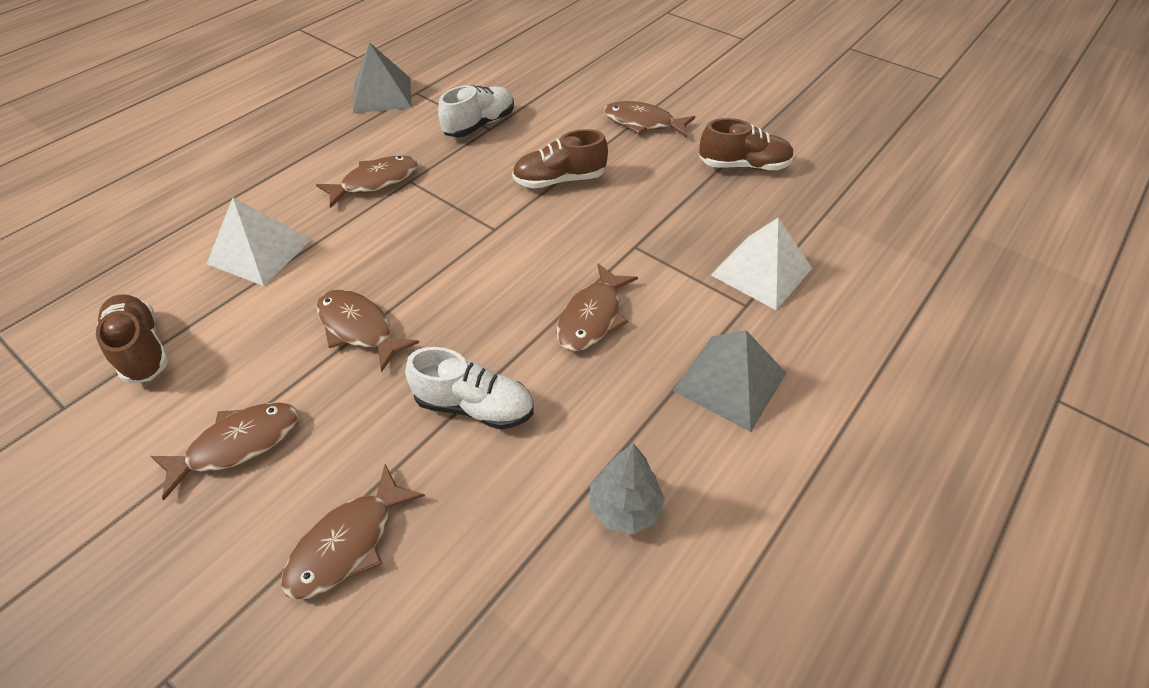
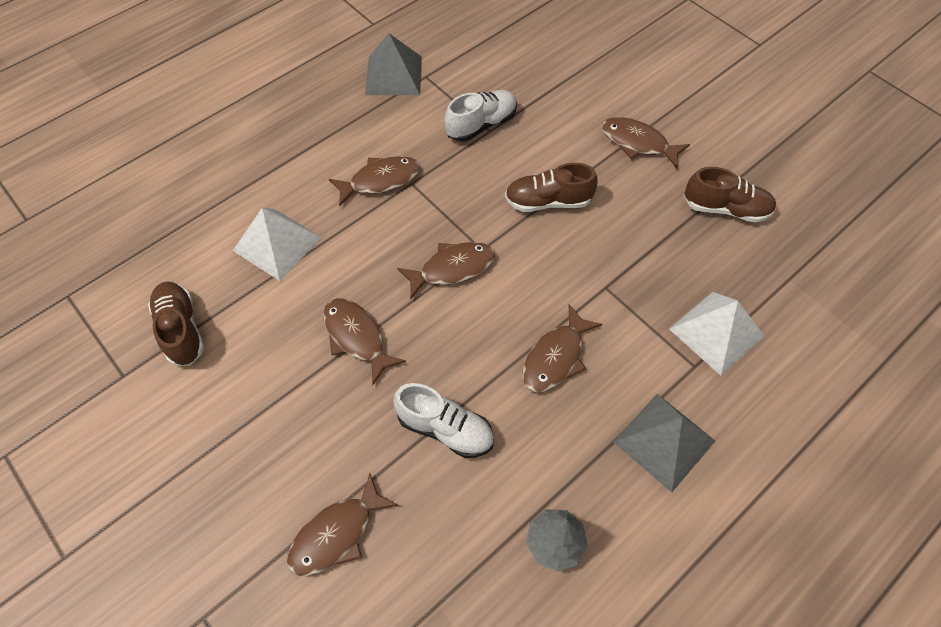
camera: 10 degrees right, 10 degrees up
brown fish [150,402,298,500] -> brown fish moved to [397,242,495,299]

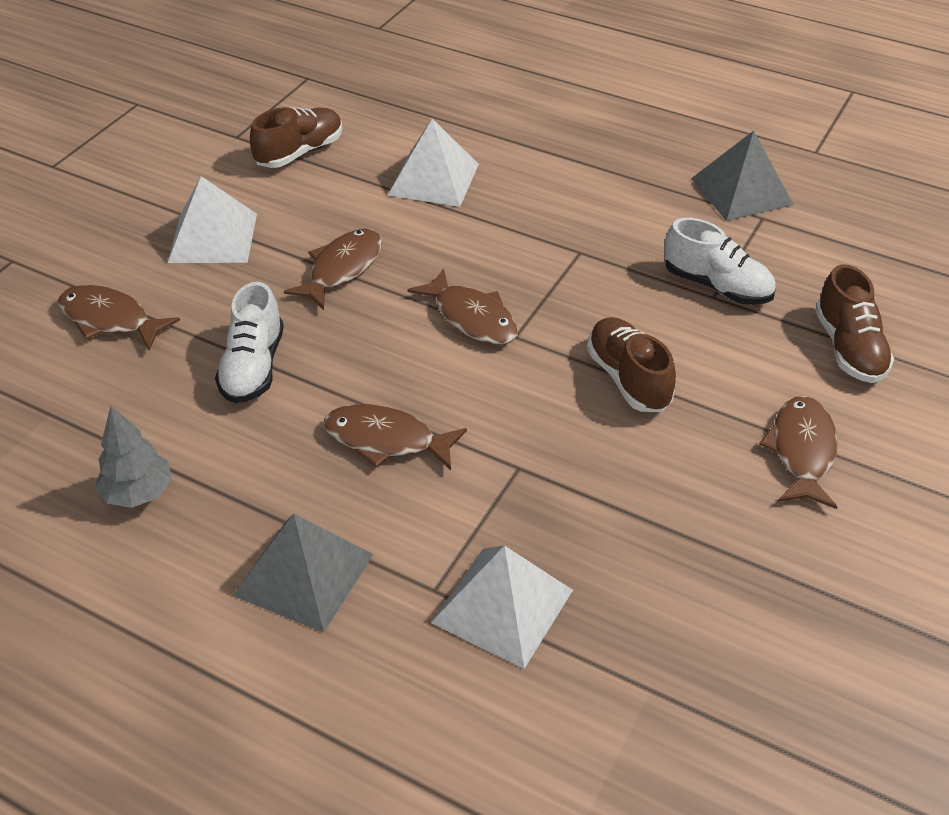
camera: 70 degrees right, 15 degrees down
brown fish [329,156,420,206] -> none
brown shoe [684,167,776,223] -> brown shoe moved to [815,264,894,383]
none -> white pyramid [168,176,257,263]

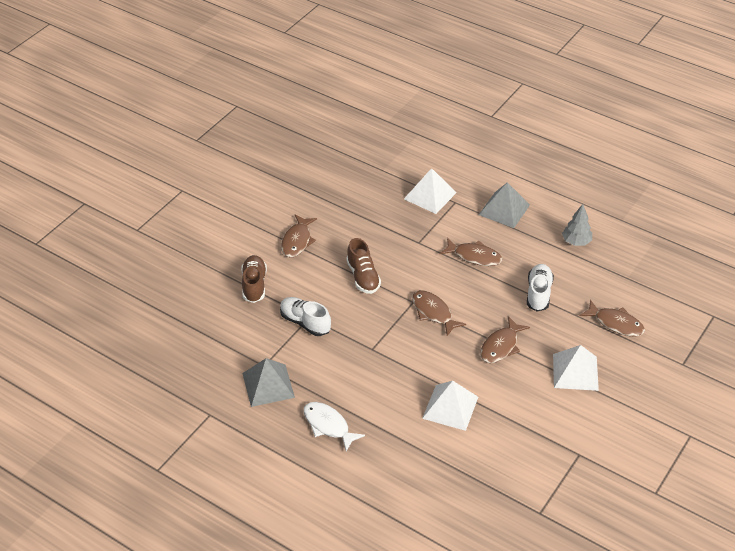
camera: 175 degrees left, 0 degrees up
brown shoe [250,107,342,168] -> none
none -> white fish [304,402,365,452]

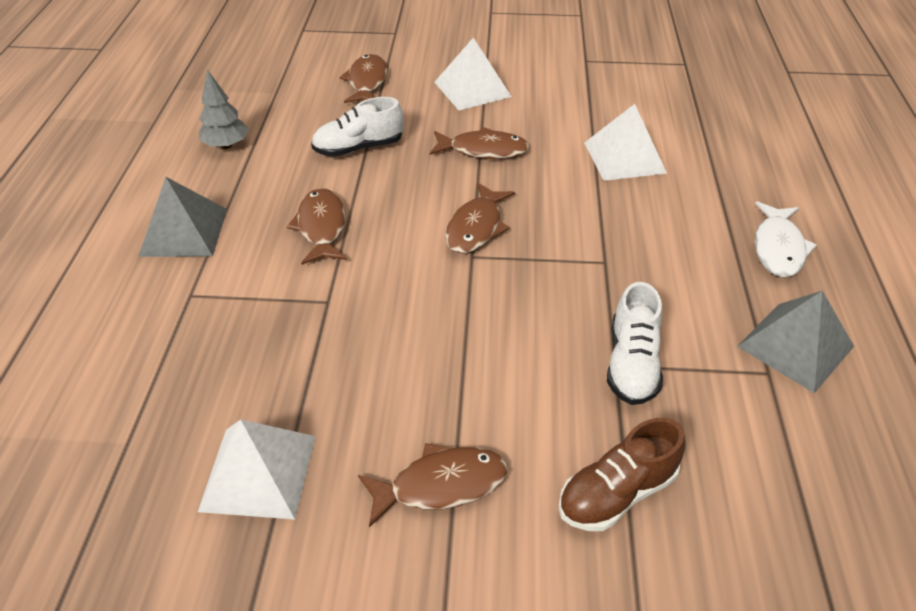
camera: 120 degrees left, 0 degrees up
brown shoe [346,238,381,294] -> none
white pyramid [404,168,457,214] -> white pyramid moved to [198,419,316,520]

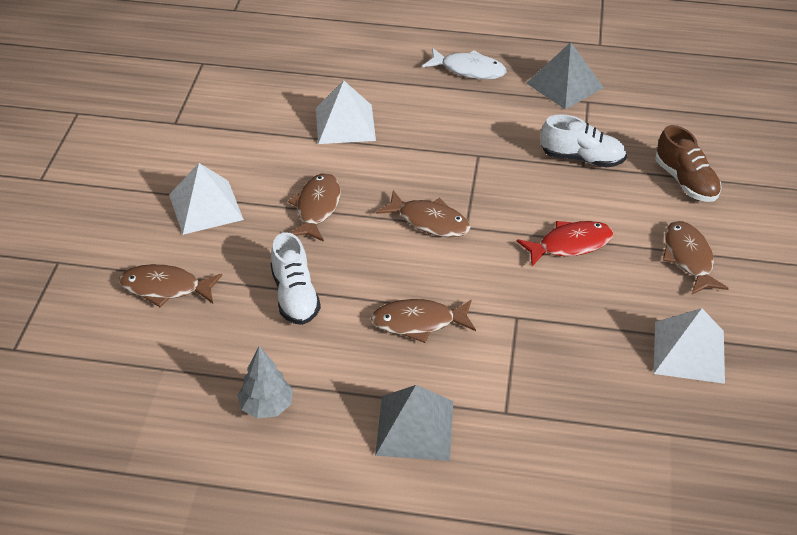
camera: 85 degrees left, 0 degrees up
none -> red fish [517,221,614,266]

